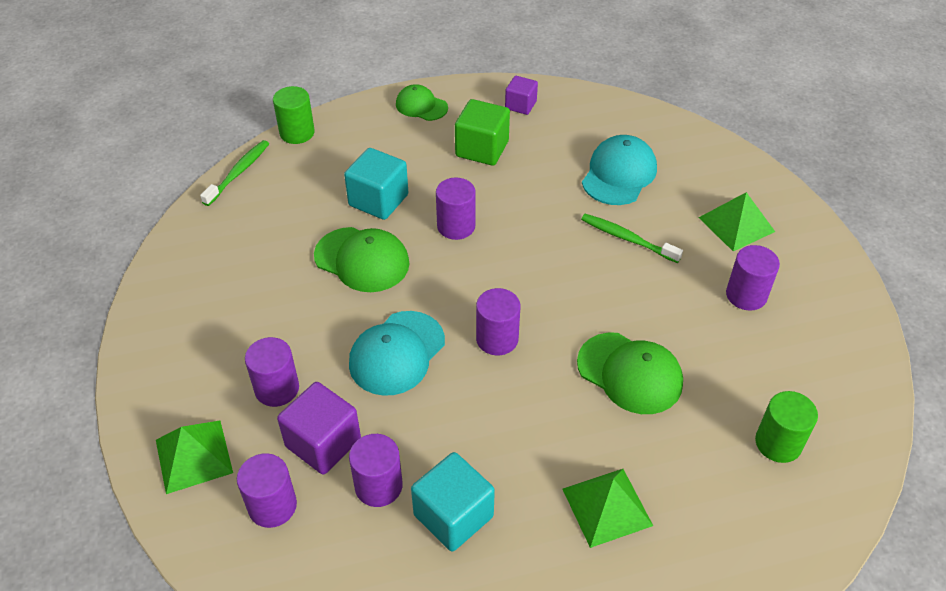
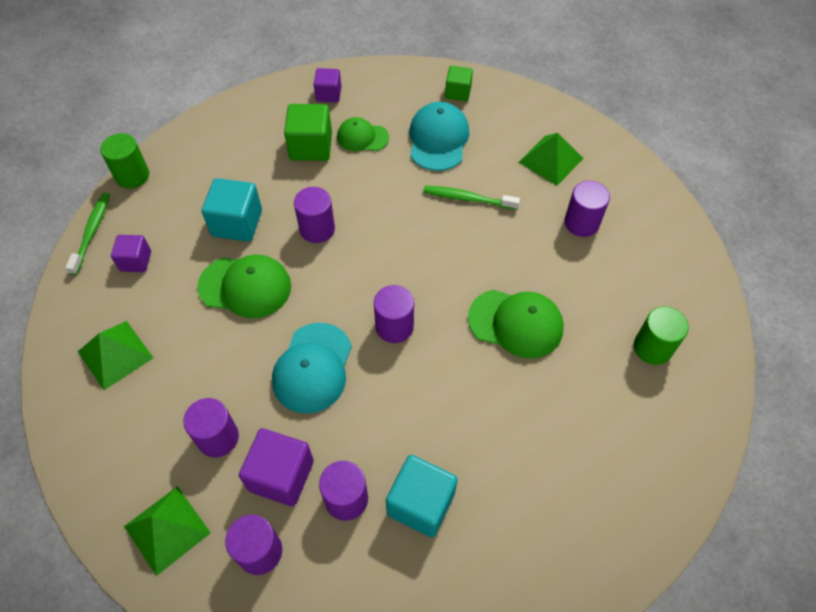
camera: 20 degrees left, 10 degrees up
green cap [396,84,448,121] -> green cap moved to [337,117,389,151]
green pyramid [562,469,653,548] -> green pyramid moved to [78,321,153,390]
none -> purple cube [111,235,151,272]
none -> green cube [445,66,473,101]

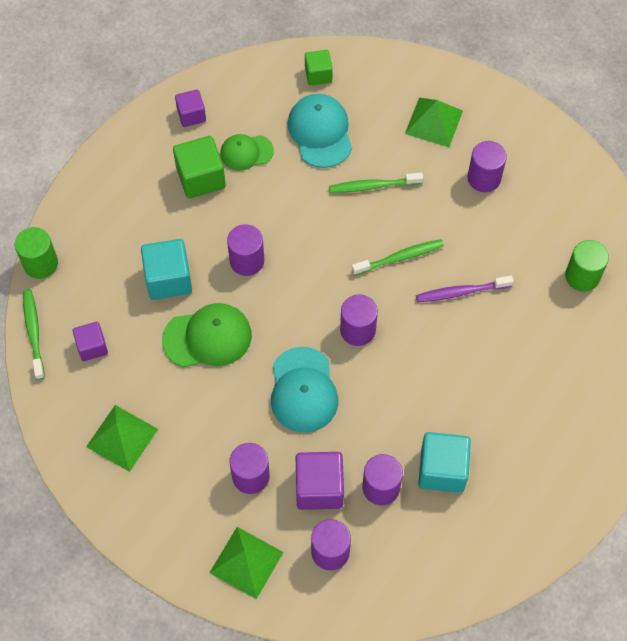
camera: 20 degrees left, 5 degrees up
green cap [468,290,564,359] -> purple toothbrush [416,275,514,302]
none -> green toothbrush [352,239,444,276]

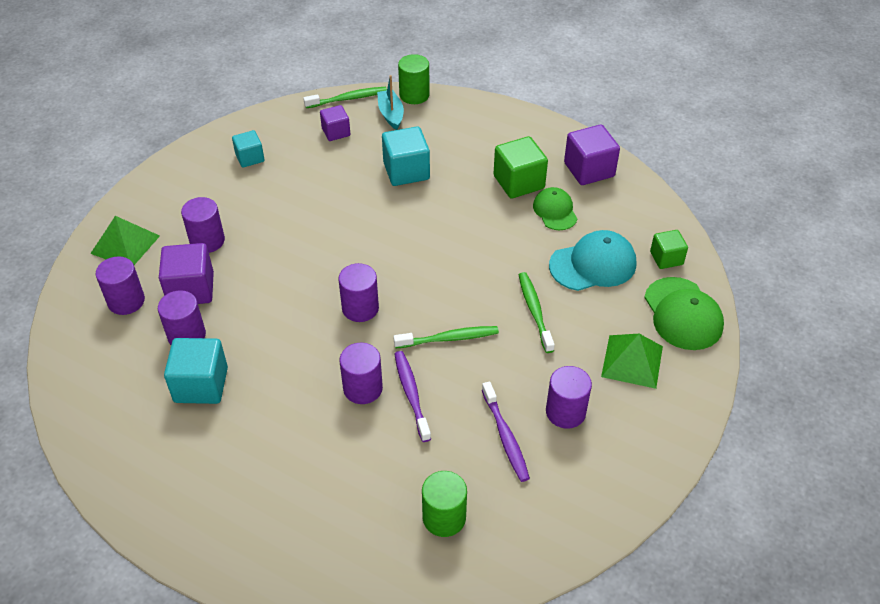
camera: 85 degrees right, 15 degrees down
green pyramid [86,405,158,472] -> turquoise cube [232,130,264,168]
green cap [162,303,252,368] -> green cap moved to [644,277,724,350]
purple cube [175,89,206,127] -> purple cube [564,125,620,185], size x1.62
purple cylinder [227,224,264,276] -> purple cylinder moved to [340,343,383,404]
turquoise cap [271,347,338,433] -> none
green toothbrush [352,239,444,276] -> green toothbrush turned 75 degrees counterclockwise [393,326,499,348]
none -> turquoise boat [377,75,404,130]
none -> purple toothbrush [482,382,530,482]

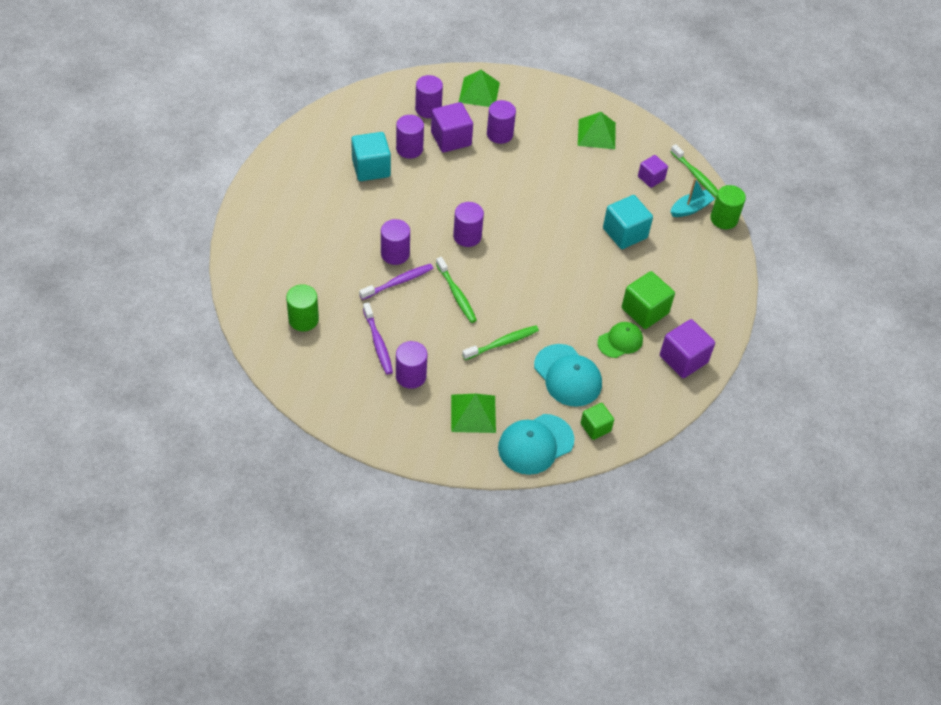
camera: 70 degrees right, 5 degrees up
turquoise cube [232,130,264,168] -> green pyramid [578,112,616,149]
purple toothbrush [482,382,530,482] -> purple toothbrush turned 75 degrees counterclockwise [363,302,393,375]
green cap [644,277,724,350] -> turquoise cap [498,414,574,475]

